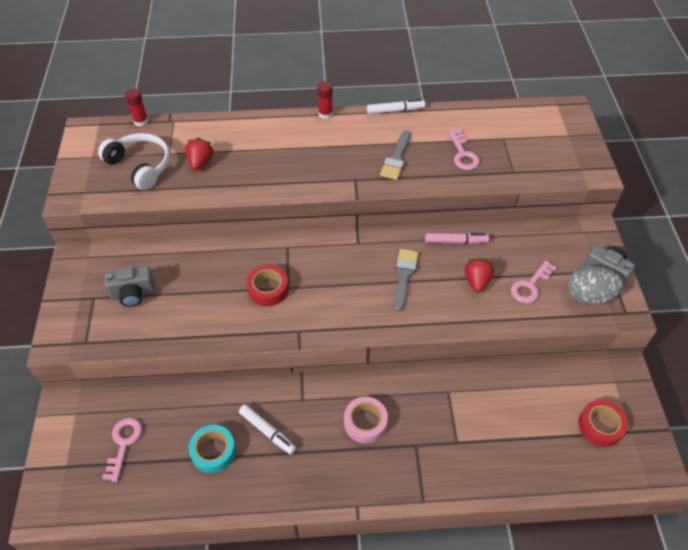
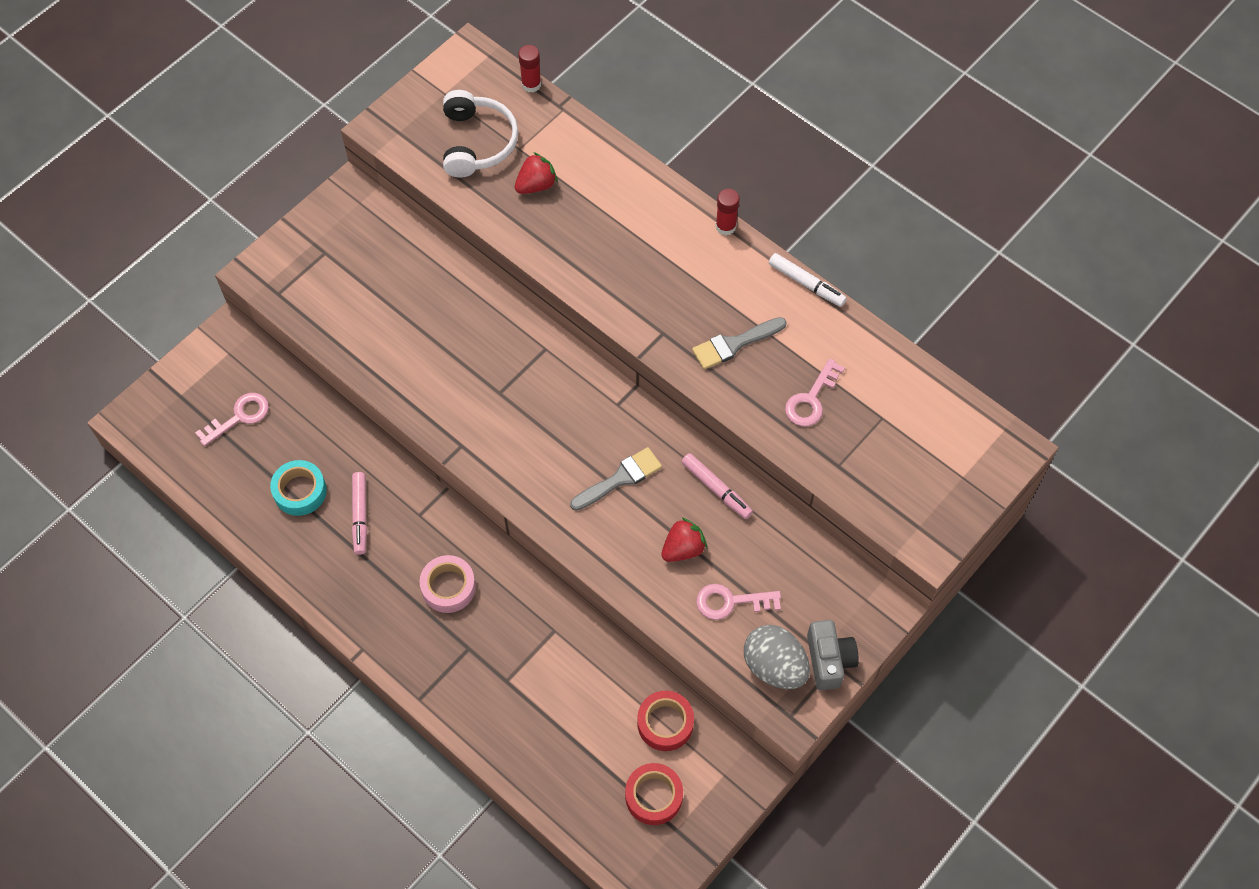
camera: 45 degrees right, 10 degrees up
grey camera [104,266,155,307] -> none
white marker [239,404,296,455] -> pink marker [352,472,367,555]
red tape [246,265,289,306] -> red tape moved to [637,691,694,751]

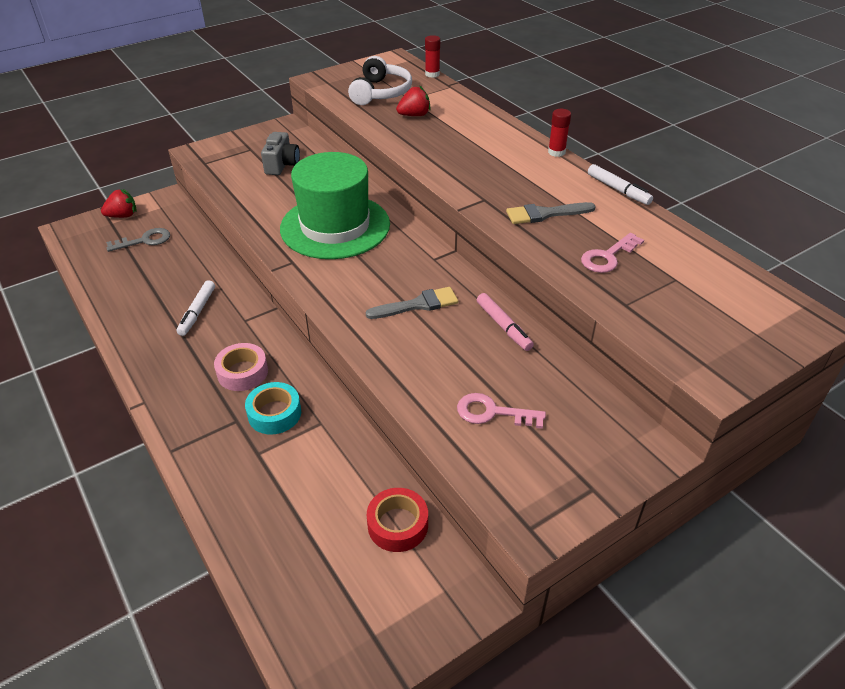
camera: 15 degrees right, 20 degrees down
pink key [195,393,269,446] -> grey key [106,228,170,252]
turquoise tape [270,460,327,516] -> turquoise tape moved to [245,382,301,434]
pink marker [352,472,367,555] -> white marker [177,280,215,336]
red tape [625,763,683,825] -> none
red strawberry [661,517,707,562] -> red strawberry moved to [101,189,137,218]
grey egg [744,625,810,689] -> none
grey camera [807,620,859,690] -> grey camera moved to [261,132,300,175]
none -> green hat [280,152,390,259]

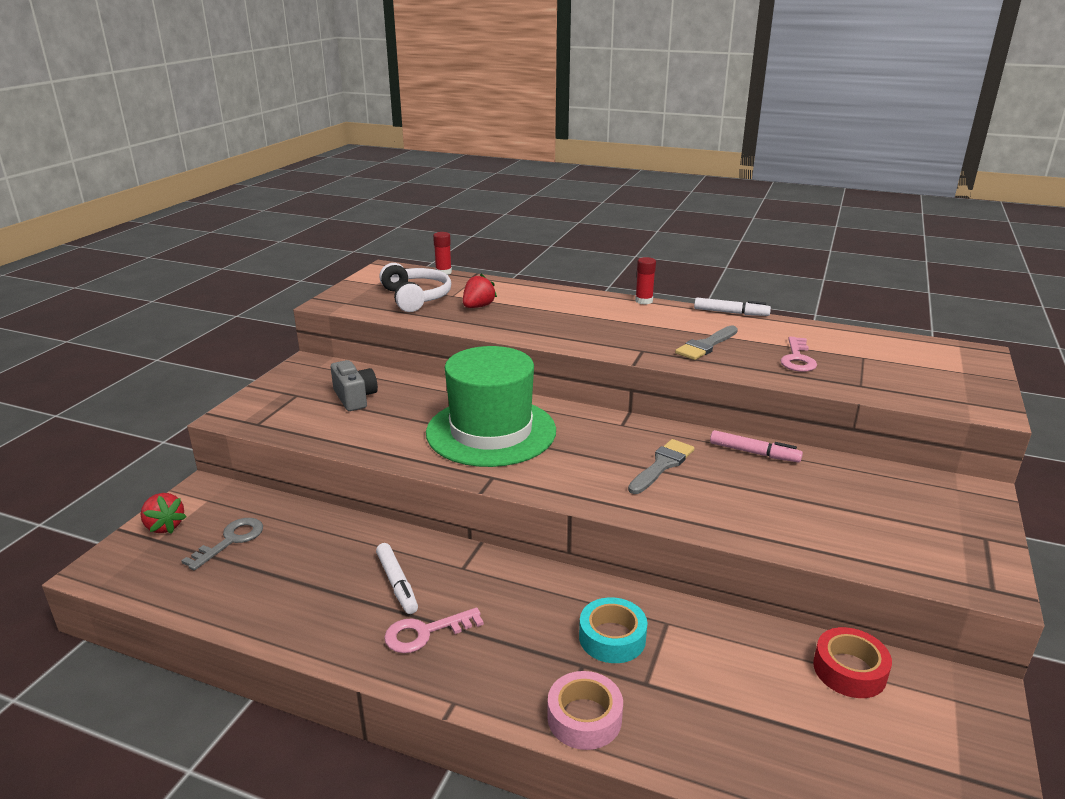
camera: 35 degrees left, 15 degrees down
red strawberry [101,189,137,218] -> red strawberry turned 105 degrees clockwise [141,493,187,534]
pink tape [214,343,268,391] -> pink tape moved to [547,671,623,750]
pink key [457,393,546,429] -> pink key moved to [384,608,484,653]

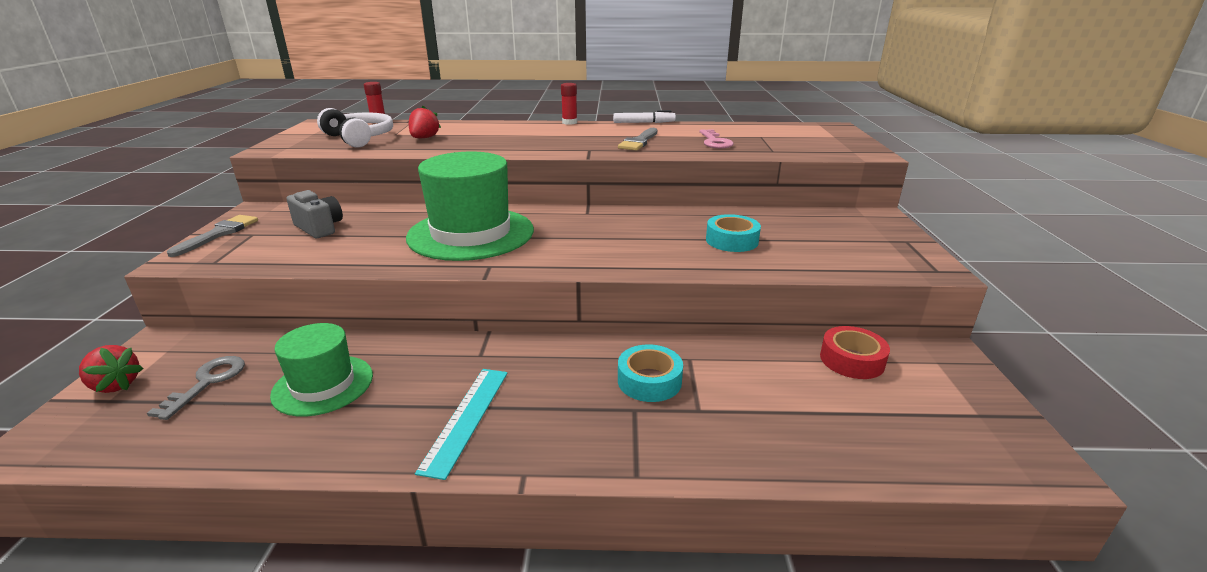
camera: 20 degrees left, 0 degrees up
white marker [376,543,418,614] -> none
pink key [384,608,484,653] -> turquoise ruler [415,369,508,480]
pink tape [547,671,623,750] -> none
grey brush [628,439,695,494] -> grey brush moved to [167,215,258,257]
pink marker [710,430,803,463] -> none
none -> green hat [270,323,373,417]
none -> turquoise tape [706,214,761,252]

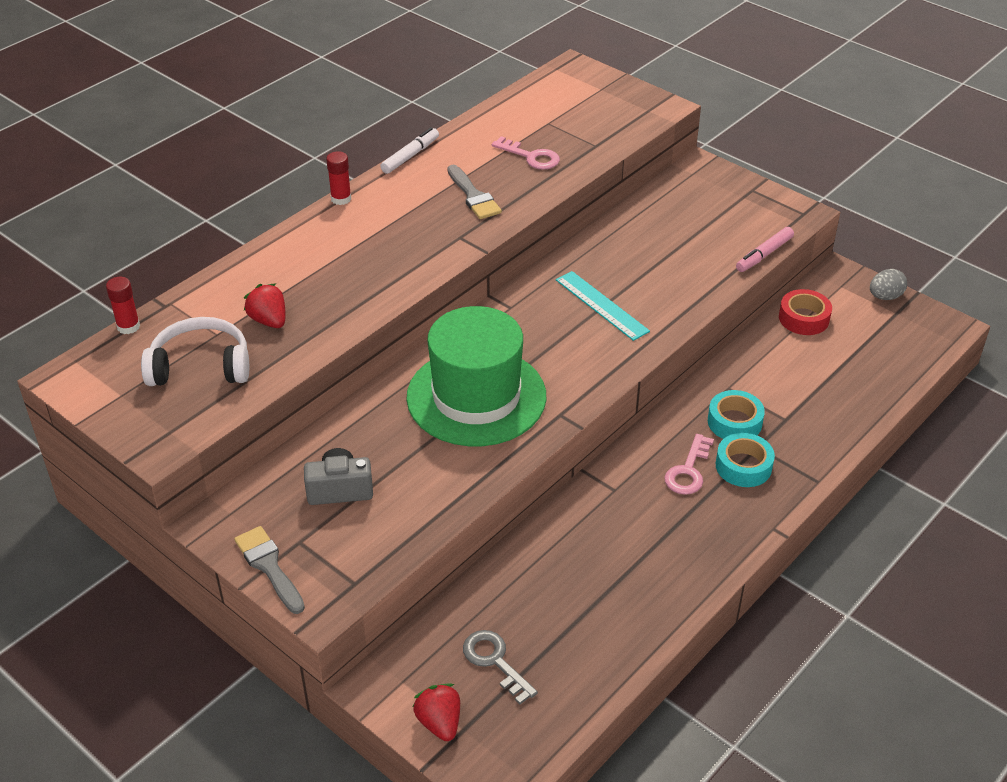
camera: 50 degrees left, 15 degrees up
red strawberry [79,345,144,393] -> red strawberry turned 90 degrees counterclockwise [413,683,460,741]
green hat [270,323,373,417] -> none
turquoise ruler [415,369,508,480] -> turquoise ruler moved to [556,271,650,341]
turquoise tape [706,214,761,252] -> turquoise tape moved to [716,433,775,487]
none -> pink key [664,434,714,495]
none -> pink marker [736,227,794,272]
none -> grey egg [870,269,907,300]

